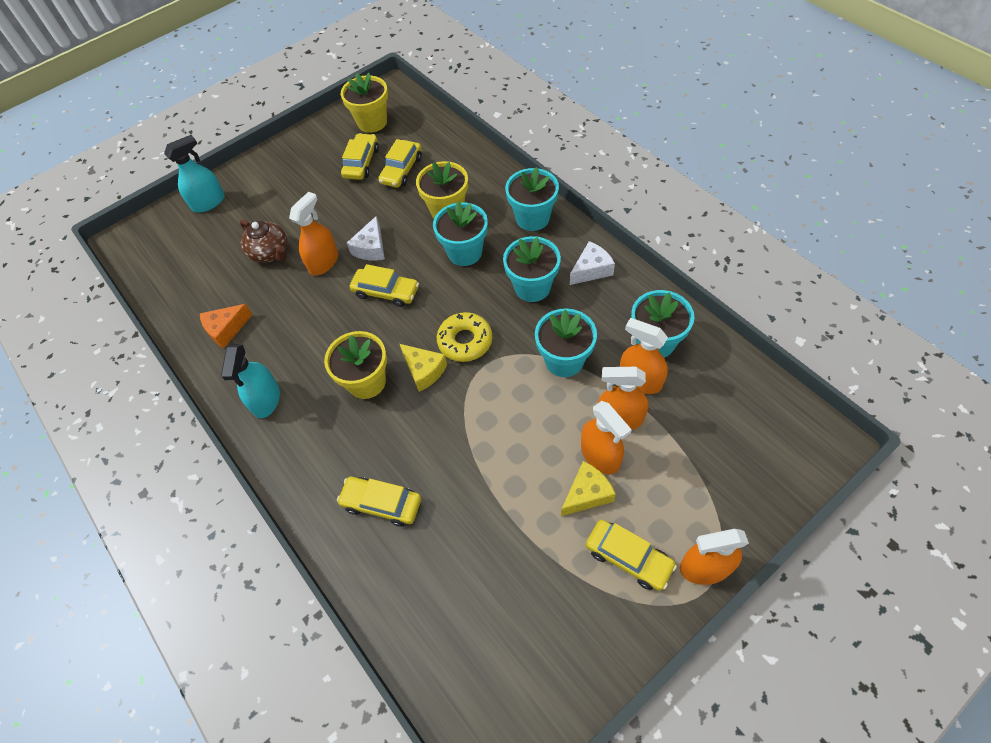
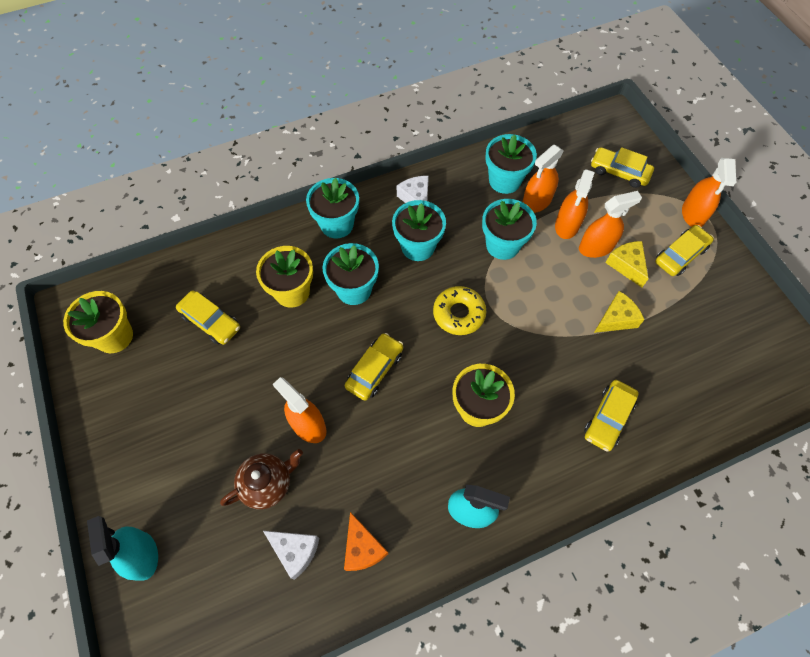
camera: 80 degrees left, 5 degrees up
yellow car [341,133,379,180] -> yellow car moved to [591,147,654,188]
white cheese [347,216,385,260] -> white cheese moved to [263,531,319,580]
yellow cheese [400,344,447,392] -> yellow cheese moved to [594,291,644,333]

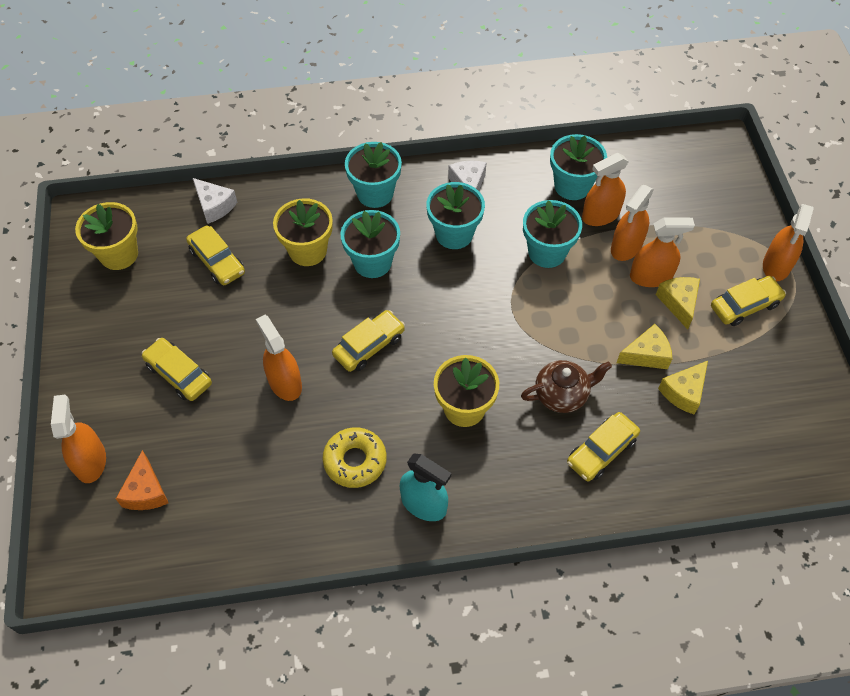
camera: 15 degrees right, 5 degrees down
turquoise spray bottle [87,516,158,581] -> orange spray bottle [51,395,106,483]
brown teapot [220,449,303,509] -> brown teapot moved to [521,360,612,413]
white cheese [263,531,319,580] -> white cheese moved to [193,178,237,224]
orange cheese [344,512,388,571] -> orange cheese moved to [116,450,169,510]
yellow donut [433,286,486,335] -> yellow donut moved to [323,427,387,488]
yellow car [591,147,654,188] -> yellow car moved to [142,338,212,401]
none -> yellow cheese [658,361,708,415]

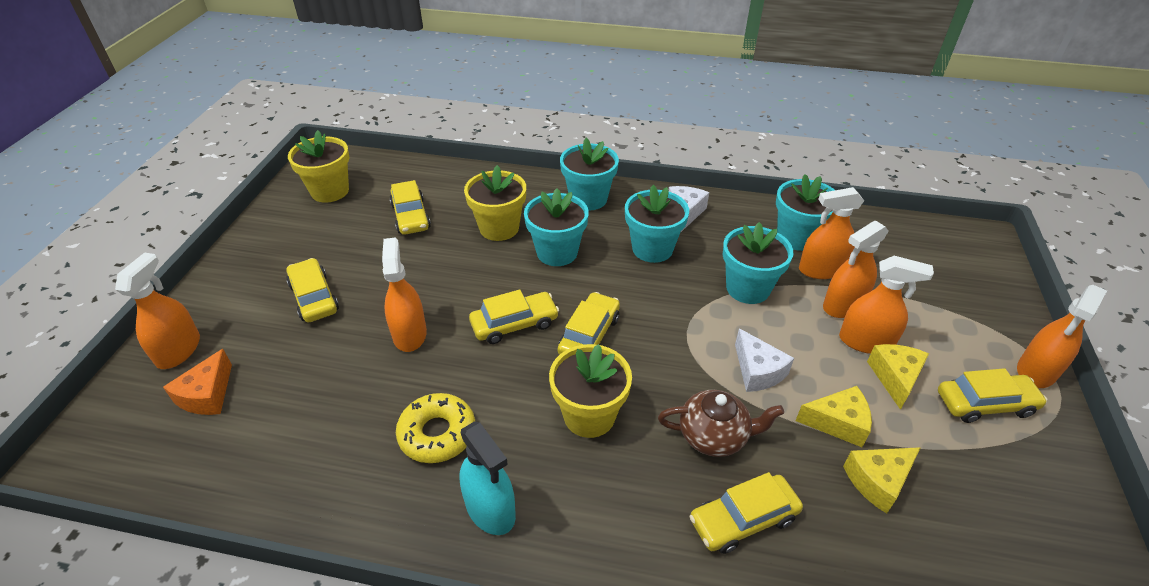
camera: 20 degrees right, 15 degrees down
white cheese [193,178,237,224] -> white cheese moved to [735,328,794,392]
none -> yellow car [558,292,620,355]

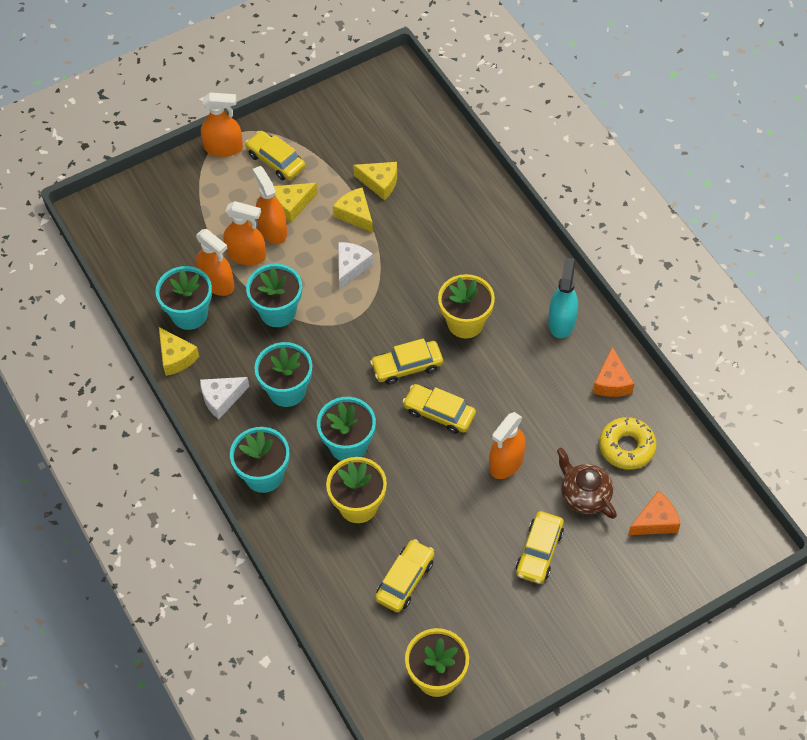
camera: 130 degrees left, 15 degrees up
orange spray bottle [115,253,200,369] -> none
yellow donut [396,393,475,463] -> yellow donut moved to [599,417,656,470]
brown teapot [658,390,784,457] -> brown teapot moved to [557,448,617,519]
yellow car [689,472,803,554] -> none
none -> yellow cheese [159,327,199,376]
none -> orange cheese [593,347,634,397]

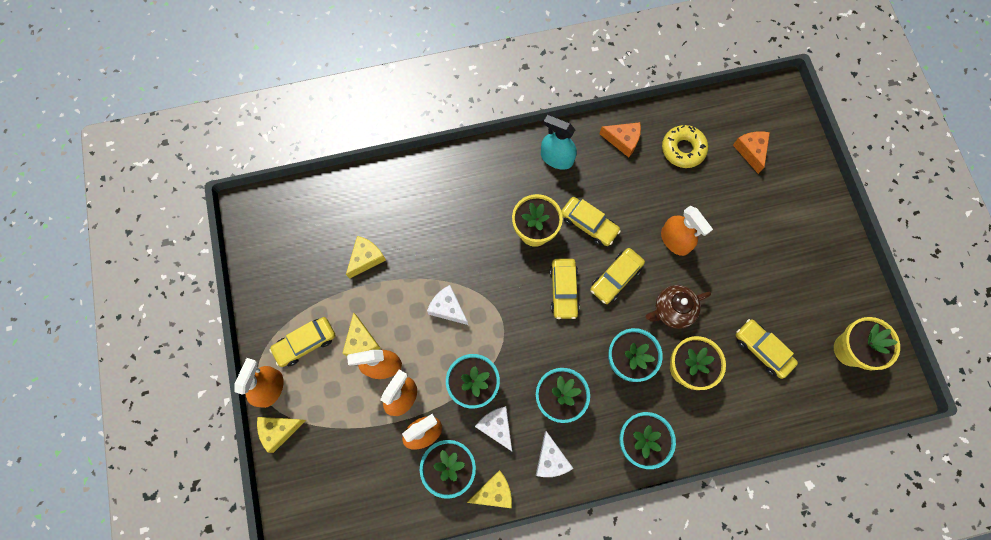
camera: 75 degrees left, 15 degrees up
yellow cheese [333,187,373,233] -> yellow cheese moved to [257,417,306,453]
yellow car [516,511,564,584] -> yellow car moved to [561,197,621,246]
brown teapot [557,448,617,519] -> brown teapot moved to [646,285,711,329]
none -> white cheese [475,406,512,451]

